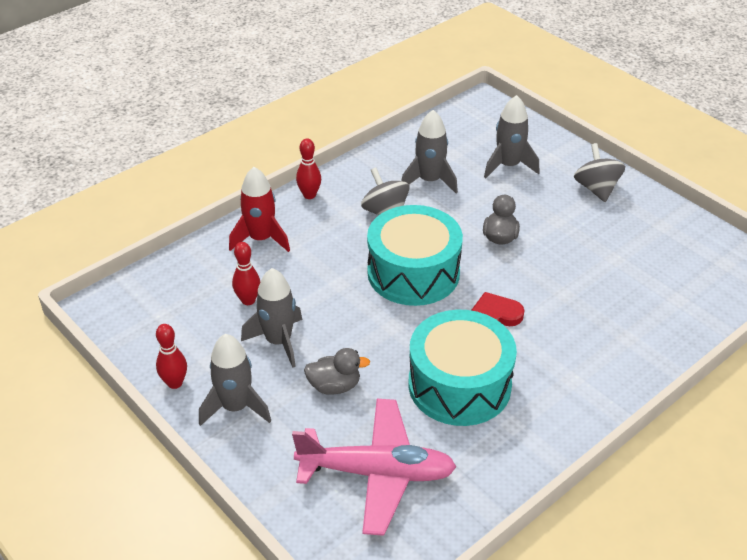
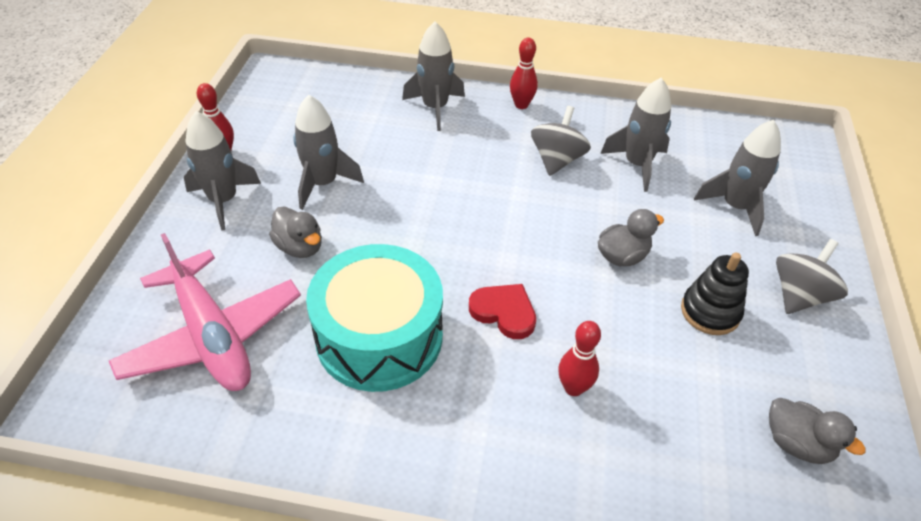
camera: 50 degrees right, 5 degrees up
red rocket [229,167,290,252] -> grey rocket [402,22,465,131]
red bowling pin [232,242,260,305] -> red bowling pin moved to [558,321,601,396]
turquoise drum [367,205,463,306] -> none
none -> black stacking toy [681,253,749,335]
none -> grey duck [769,398,866,464]

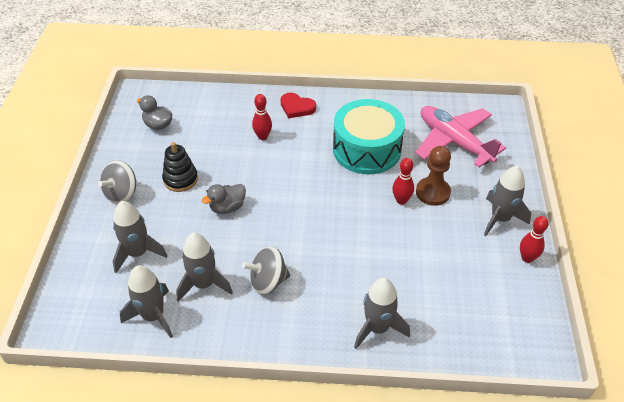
camera: 175 degrees right, 0 degrees up
grey duck [269,206,322,258] -> brown pawn [416,146,451,206]
grey rocket [293,95,364,210] -> grey rocket moved to [120,265,173,338]
red heart [469,284,536,339] -> red heart moved to [280,93,316,118]
red bowling pin [510,38,538,109] -> red bowling pin moved to [392,158,414,205]
grey spinning top [531,106,591,176] -> grey spinning top turned 60 degrees clockwise [242,246,290,295]

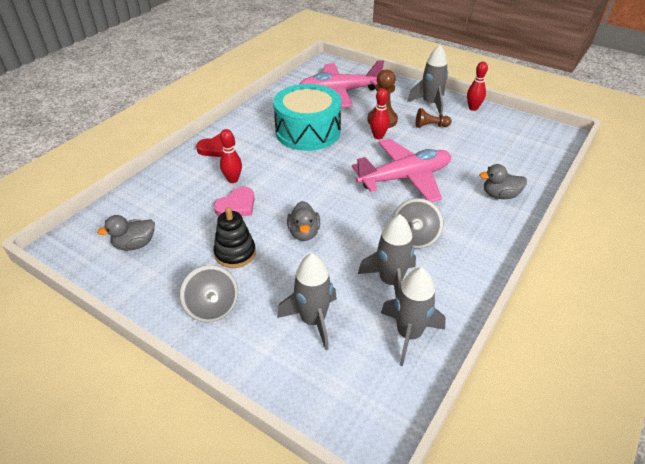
camera: 60 degrees left, 5 degrees down
grey rocket [354,278,410,349] -> grey duck [479,164,527,199]
none -> pink heart [214,187,255,216]
none -> pink plane [352,138,451,202]
none -> brown pawn [416,108,452,128]

